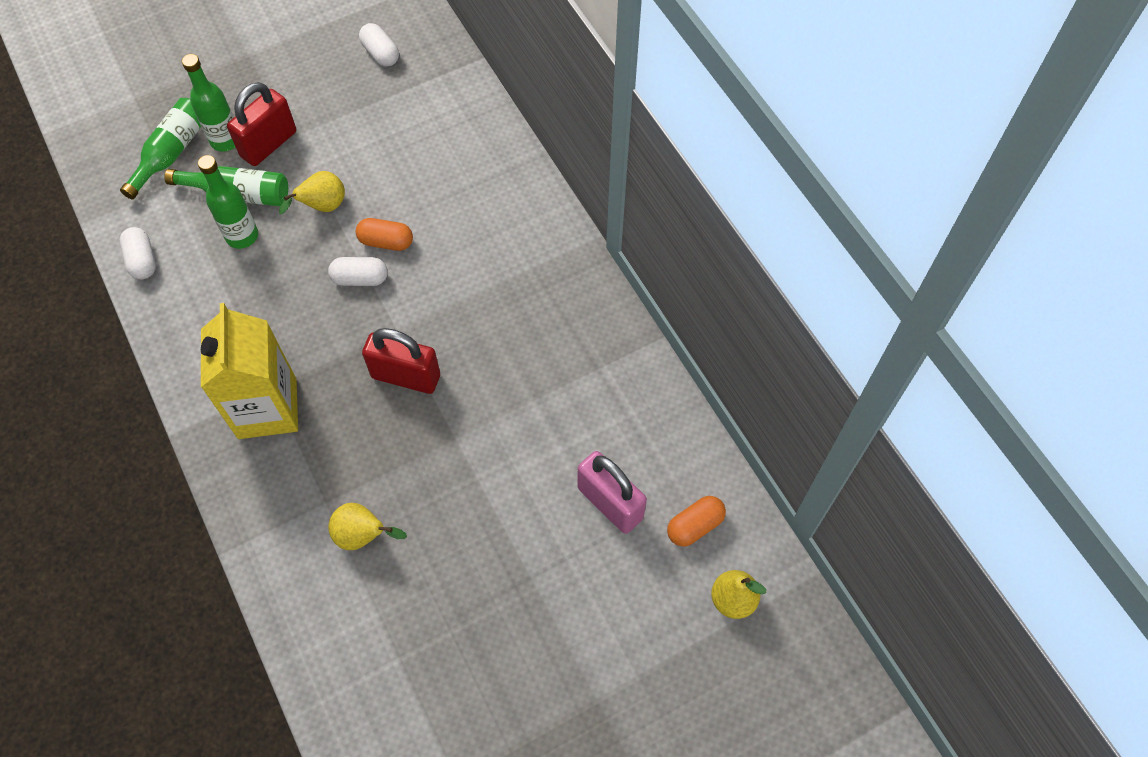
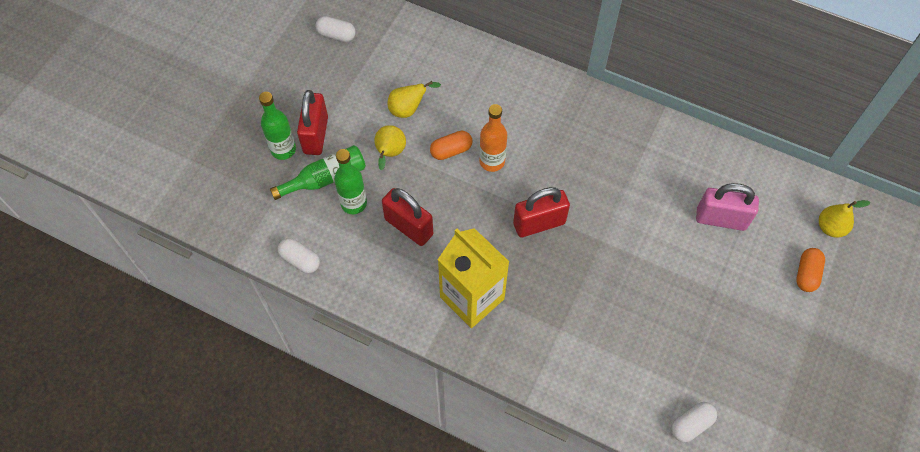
camera: 35 degrees left, 0 degrees up
green bottle [120,98,201,199] -> none
white capsule [328,257,388,286] -> white capsule moved to [671,402,717,442]
yellow pear [328,503,407,550] -> yellow pear moved to [387,81,441,118]
orange capsule [667,496,726,547] -> orange capsule moved to [796,248,825,292]
none -> red padlock [382,188,433,246]
none -> orange bottle [479,104,507,172]

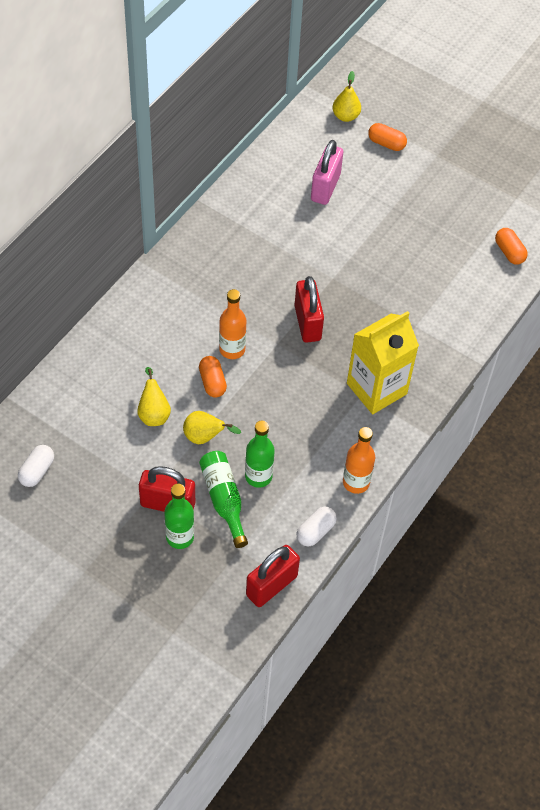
camera: 85 degrees left, 5 degrees down
red padlock [382,188,433,246] -> red padlock moved to [246,545,300,607]
white capsule [671,402,717,442] -> orange capsule [495,228,528,265]
none -> orange bottle [343,427,375,494]

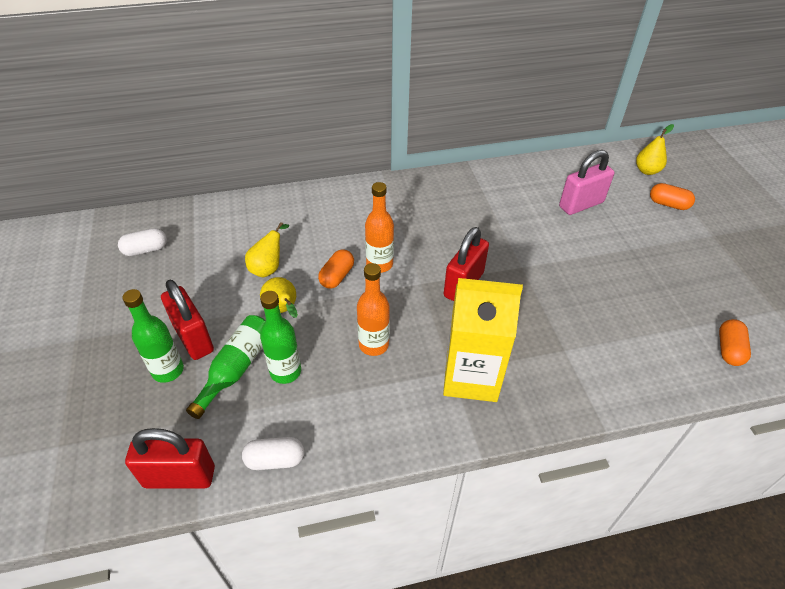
camera: 45 degrees right, 10 degrees down
orange bottle [343,427,375,494] -> orange bottle moved to [357,263,390,356]
orange capsule [368,123,407,151] -> orange capsule turned 45 degrees counterclockwise [650,183,695,210]

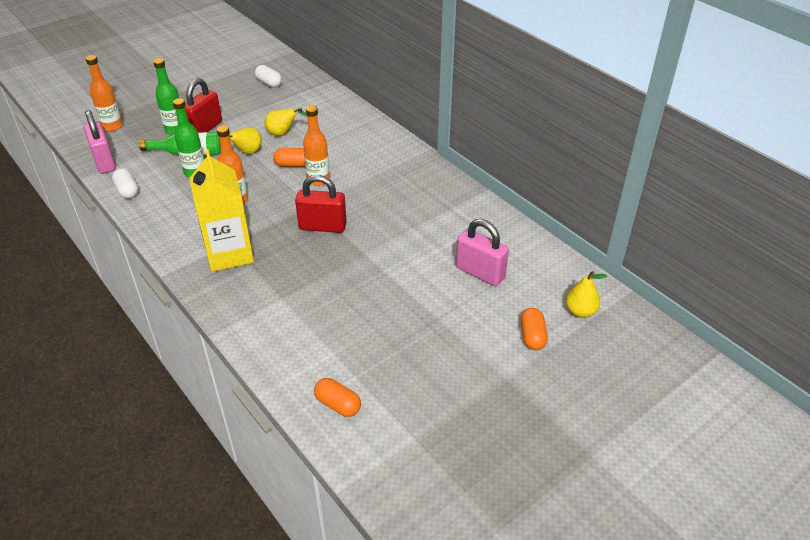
camera: 65 degrees right, 5 degrees down
red padlock [125,428,215,488] -> pink padlock [84,110,116,174]
orange capsule [719,319,751,366] -> orange capsule turned 45 degrees clockwise [314,378,361,417]
none -> orange bottle [86,55,123,131]

